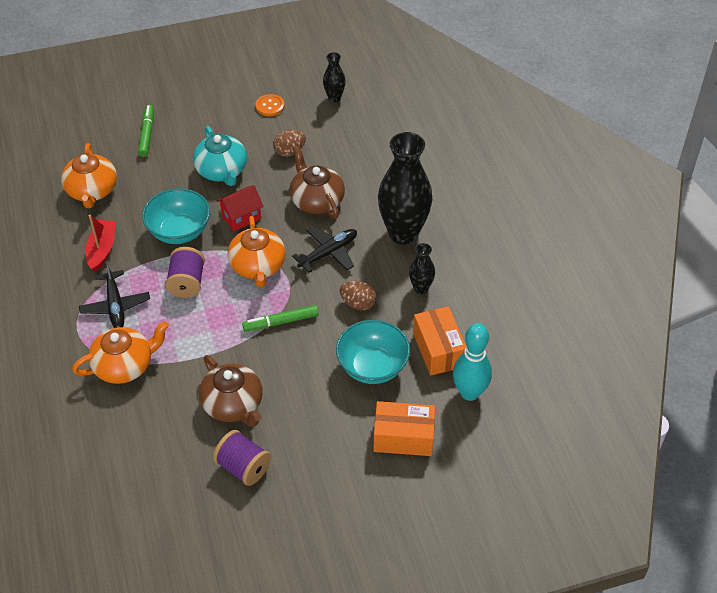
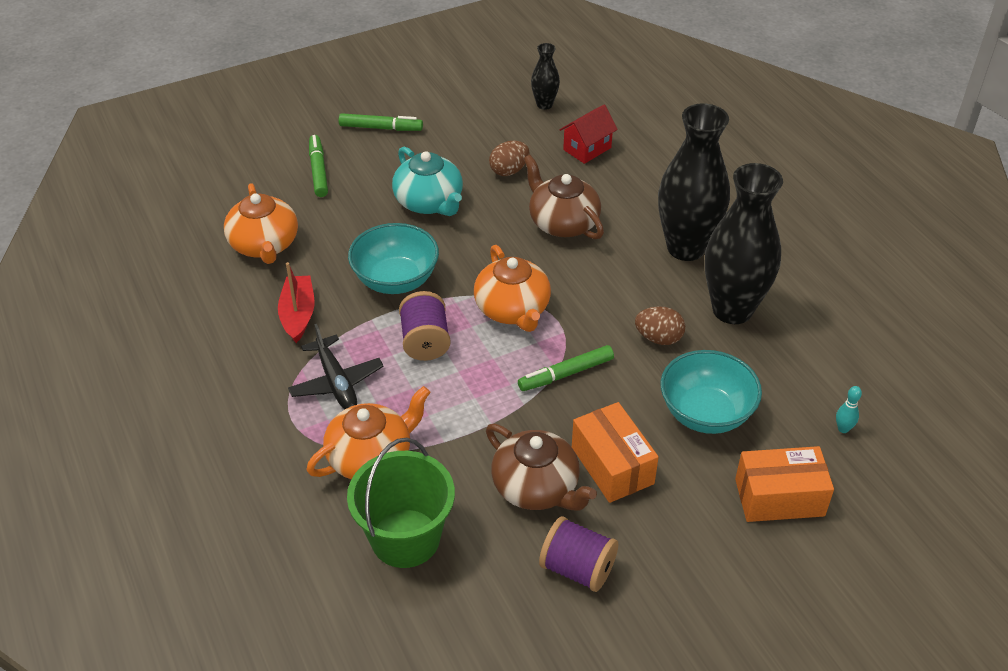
camera: 10 degrees left, 5 degrees down
red house [217,185,263,231] -> red house moved to [560,105,618,164]
orange button [256,94,285,116] -> none
black plane [292,226,357,273] -> none
black vase [409,243,435,294] -> black vase [705,163,783,324], size x2.13
orange box [413,306,466,375] -> orange box moved to [572,402,659,503]
turquoise bowling pin [453,323,492,401] -> turquoise bowling pin [836,386,862,433], size x0.43
none -> green marker [339,113,423,131]
none -> green bucket [347,438,455,568]

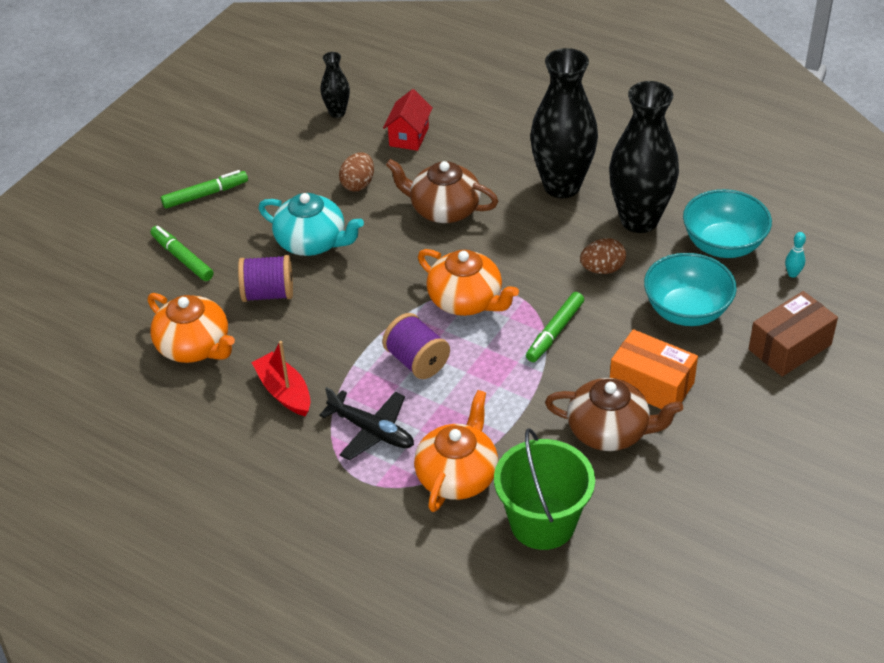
camera: 30 degrees left, 0 degrees up
turquoise bowl [348,223,439,294] -> turquoise bowl moved to [683,189,772,258]
purple spool [539,516,618,592] -> purple spool moved to [238,255,293,302]
orange box [735,446,834,522] -> brown box [749,291,838,377]

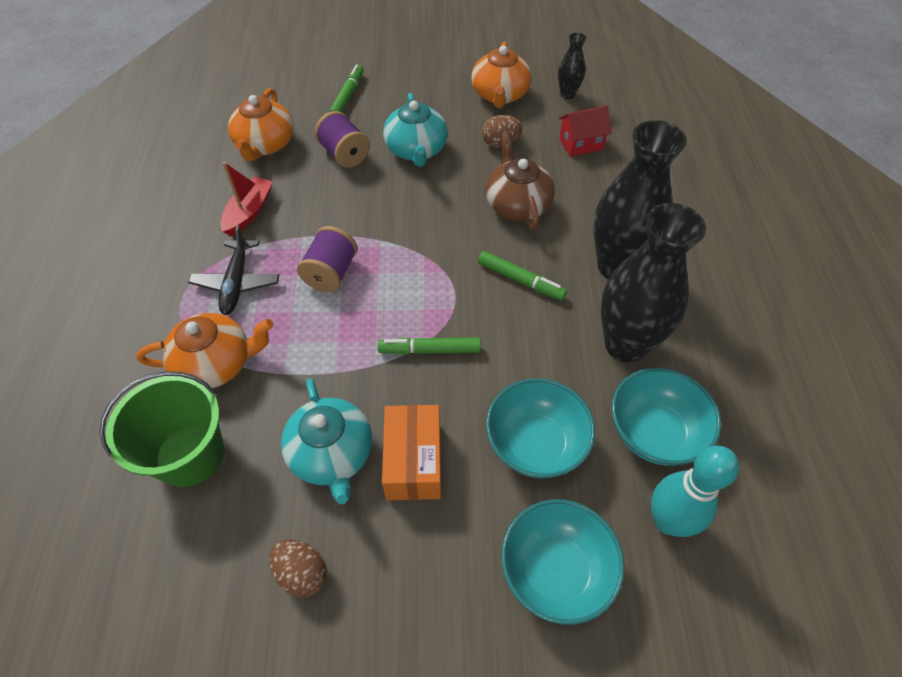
camera: 55 degrees right, 10 degrees up
green marker [161,170,248,209] -> green marker moved to [478,251,567,301]
orange teapot [418,249,519,316] -> orange teapot moved to [471,42,532,108]
brown teapot [545,378,683,451] -> turquoise teapot [281,378,372,504]
brown egg [580,238,626,274] -> brown egg moved to [269,539,327,598]
brown box [749,291,838,377] -> turquoise bowl [501,499,625,625]
turquoise bowling pin [785,232,806,278] -> turquoise bowling pin [651,446,739,537], size x2.34

